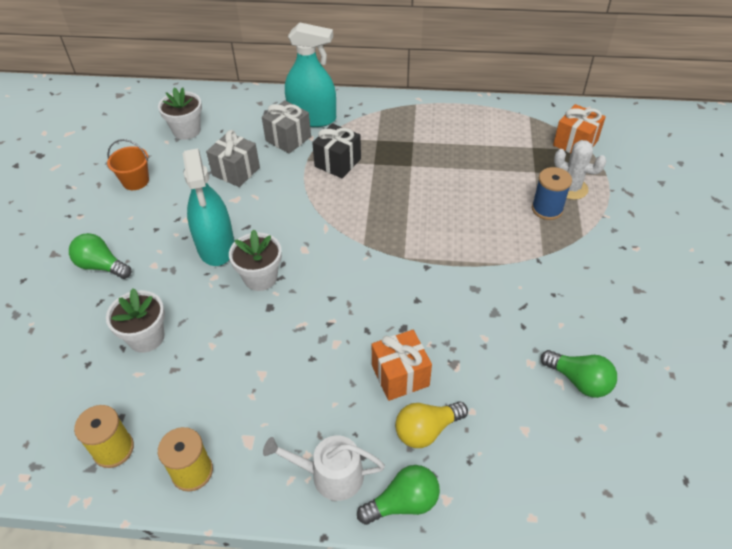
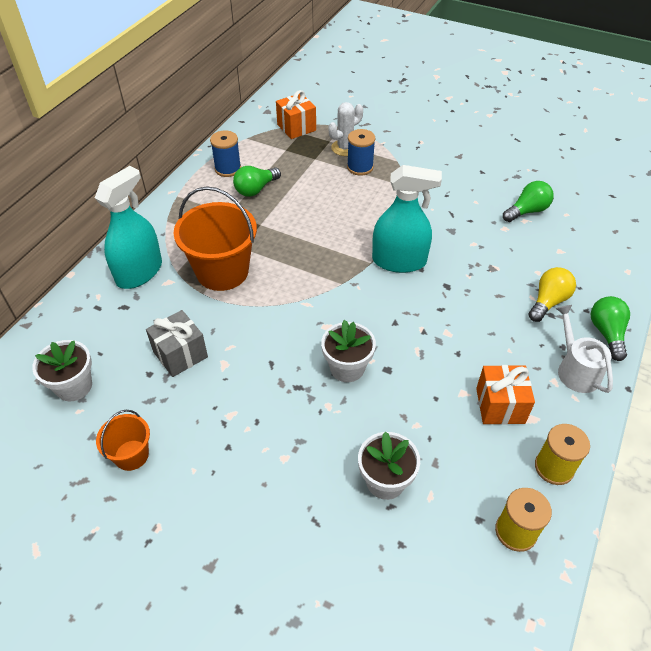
camera: 70 degrees left, 0 degrees up
green light bulb [69,233,131,279] -> green light bulb moved to [233,166,281,197]
turquoise spray bottle [183,148,235,266] -> turquoise spray bottle moved to [372,165,442,273]
grey gift [262,100,311,154] -> none
white watering can [263,435,385,501] -> white watering can turned 135 degrees clockwise [556,305,613,393]
black gift [312,123,361,178] -> orange bucket [173,186,257,291]
orange gift [372,330,432,401] -> orange gift moved to [476,365,535,425]
yellow light bulb [395,401,468,448] -> yellow light bulb turned 135 degrees counterclockwise [529,267,576,322]
none -> blue spool [210,130,241,177]

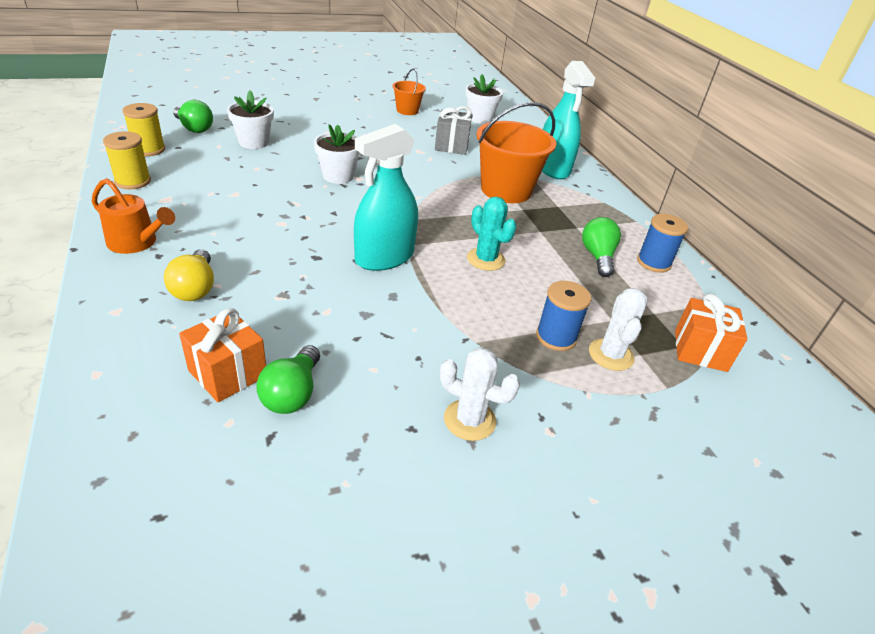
camera: 130 degrees right, 10 degrees down
orange gift [476,365,535,425] -> orange gift moved to [179,308,266,402]
white watering can [556,305,613,393] -> orange watering can [92,178,175,254]
green light bulb [591,296,630,361] -> green light bulb moved to [173,100,213,133]
none -> white cactus [440,347,520,441]
none -> turquoise cactus [467,197,516,271]

